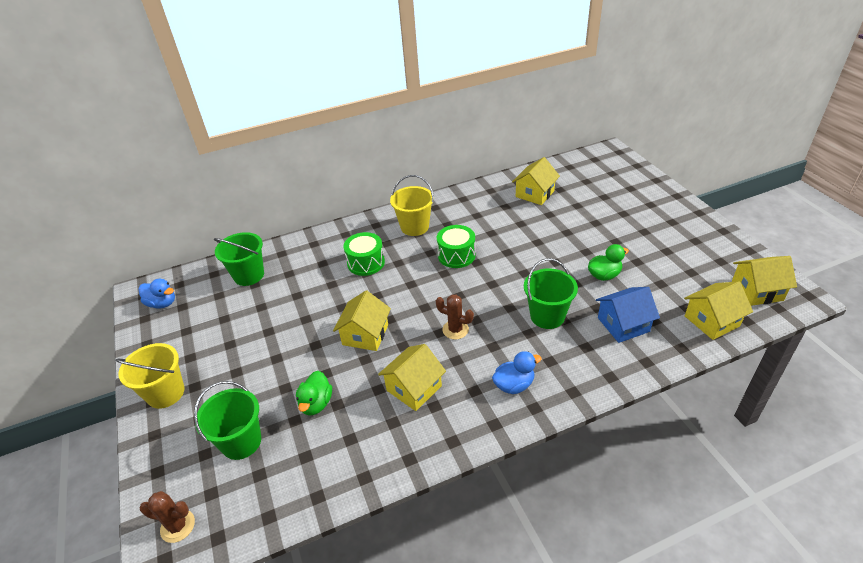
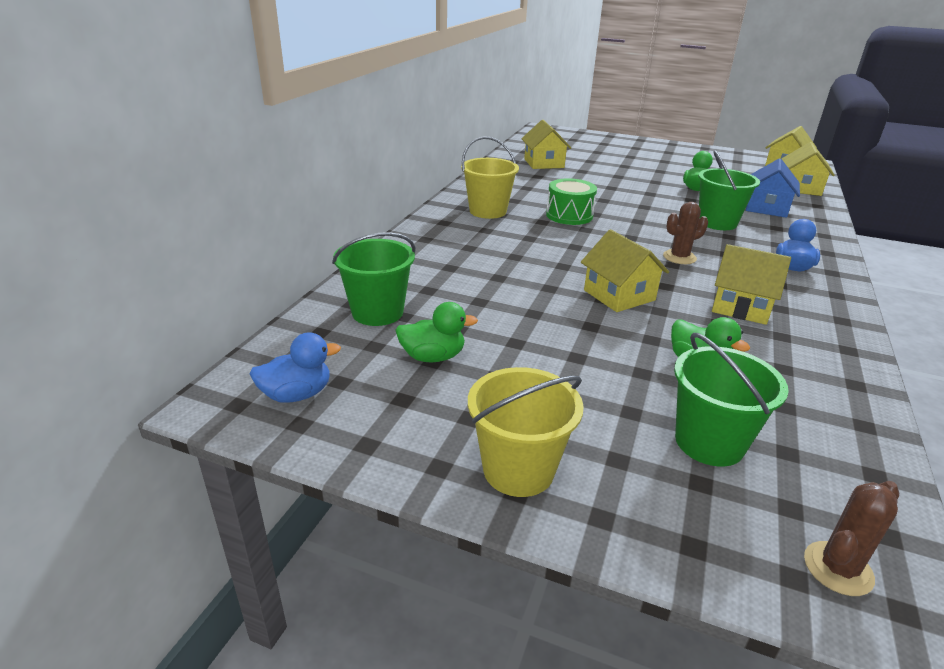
camera: 50 degrees left, 10 degrees down
green drum [344,232,385,276] -> none
yellow house [378,344,446,411] -> yellow house turned 60 degrees counterclockwise [712,244,791,325]
none -> green duck [395,302,478,362]

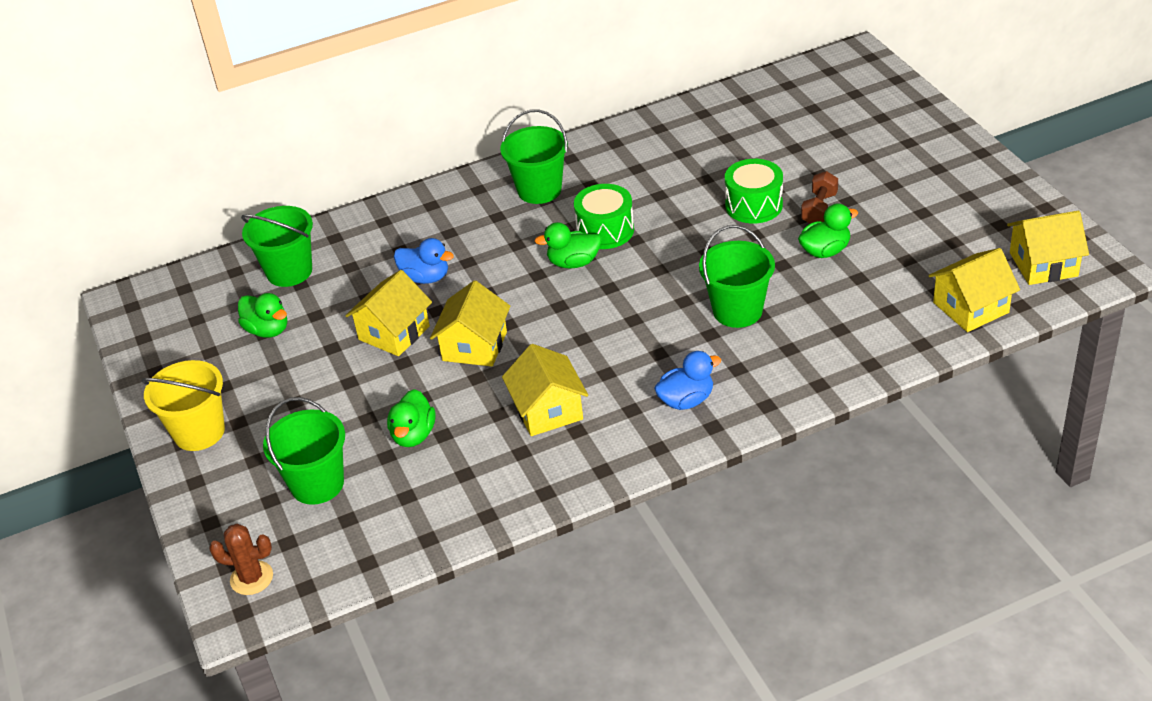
camera: 50 degrees right, 10 degrees up
blue duck [250,332,341,403] -> blue duck moved to [394,238,454,284]
yellow bucket [461,136,519,219] -> green bucket [500,109,568,204]
yellow house [521,120,571,169] -> yellow house moved to [345,270,432,356]
brown cactus [663,202,708,264] -> none
blue house [746,158,800,218] -> none
none -> green duck [535,222,602,269]
none -> green drum [725,159,783,224]
none -> brown dumbbell [801,171,838,224]

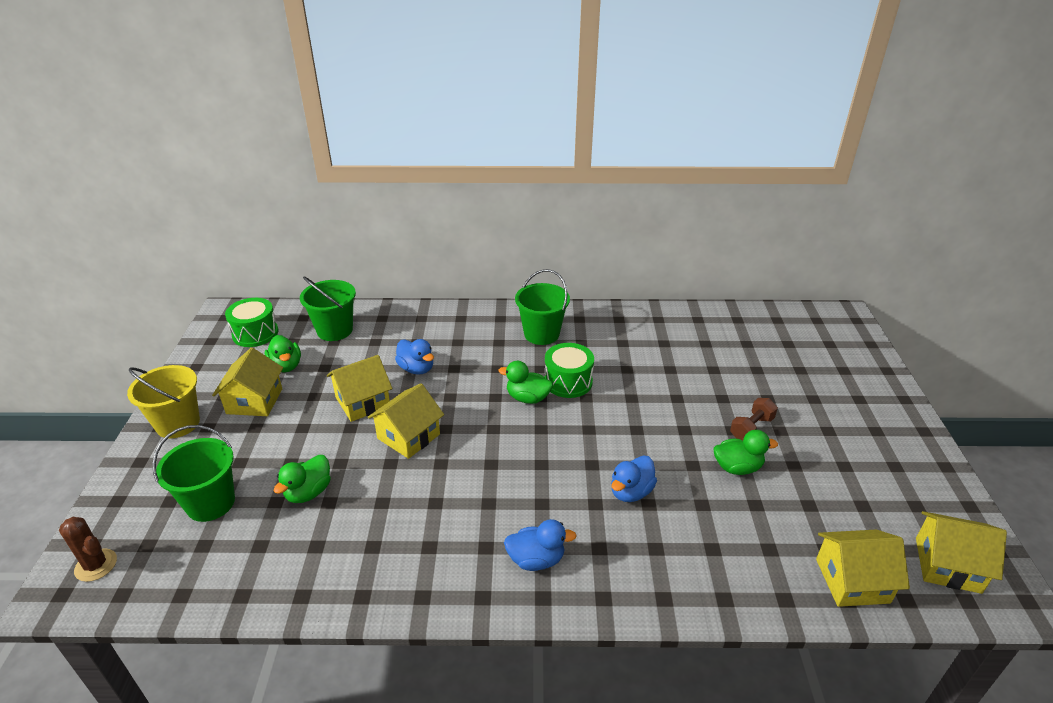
camera: 20 degrees right, 5 degrees down
yellow house [502,344,588,436] -> yellow house moved to [212,348,283,416]
green bucket [699,225,775,328] -> blue duck [611,455,657,502]
green drum [725,159,783,224] -> green drum moved to [225,298,278,347]

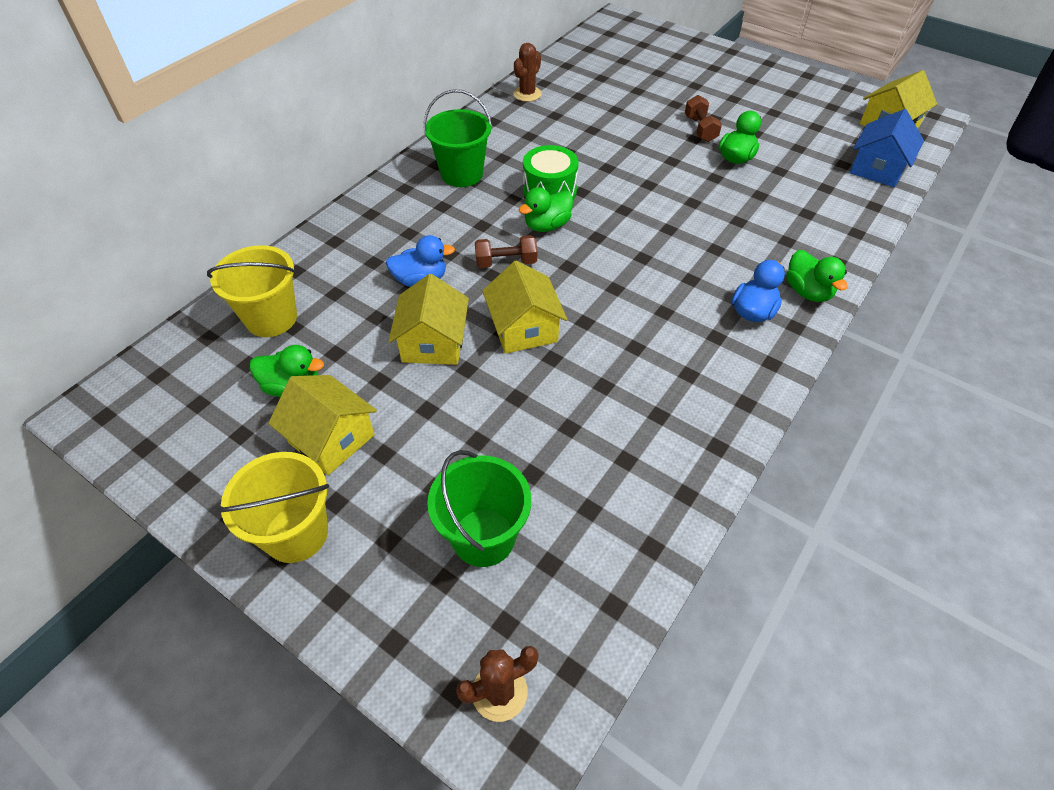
camera: 55 degrees left, 15 degrees up
green drum [225,298,278,347] -> none
green duck [274,455,331,503] -> green duck moved to [786,250,848,302]
green bucket [300,277,356,341] -> yellow bucket [207,245,297,337]
blue duck [611,455,657,502] -> none
yellow house [816,529,910,607] -> blue house [849,109,924,187]
none -> brown dumbbell [475,235,537,268]
none -> brown cactus [513,43,542,102]

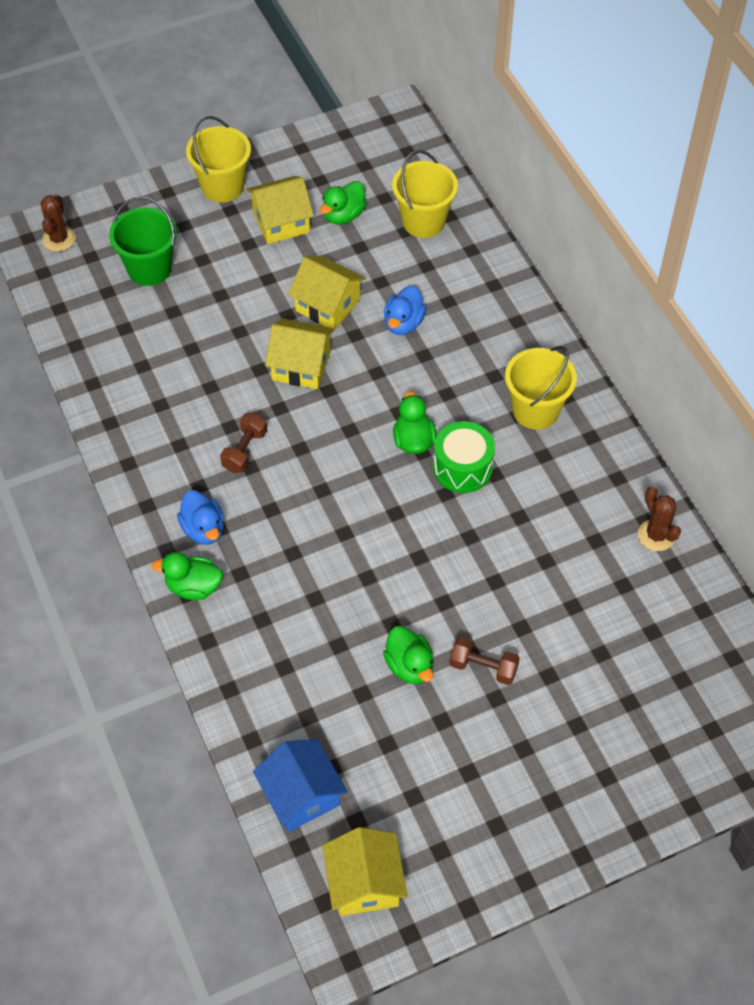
camera: 120 degrees right, 5 degrees up
green bucket [423,89,492,187] -> yellow bucket [505,346,577,430]
brown dumbbell [475,235,537,268] -> brown dumbbell moved to [220,413,267,473]

